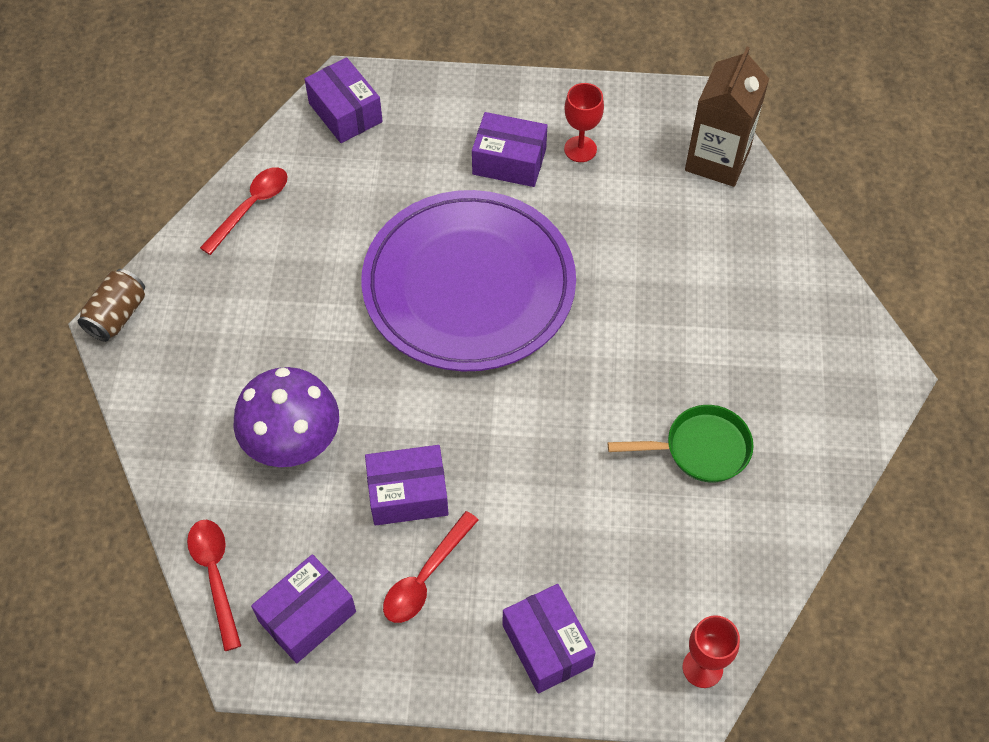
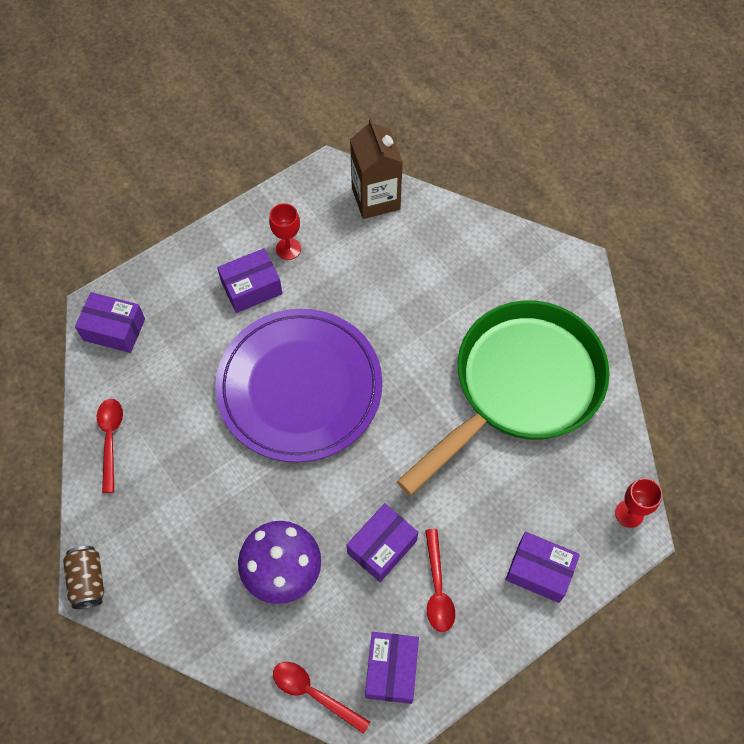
camera: 40 degrees left, 5 degrees up
green pan [608,405,754,483] -> green pan [397,300,610,496], size x2.44

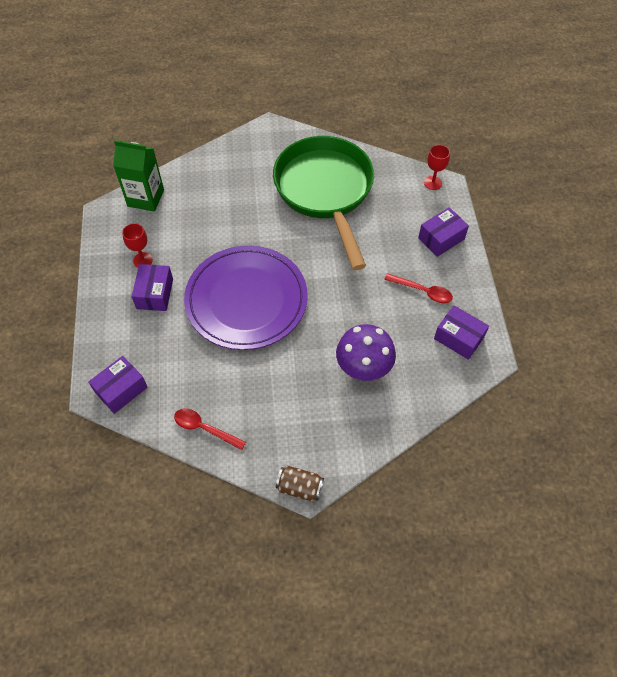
camera: 60 degrees left, 5 degrees down
red spoon [273,662,370,734] -> none
purple box [347,503,418,582] -> none
brown carton [350,118,403,219] -> green carton [113,140,164,212]

